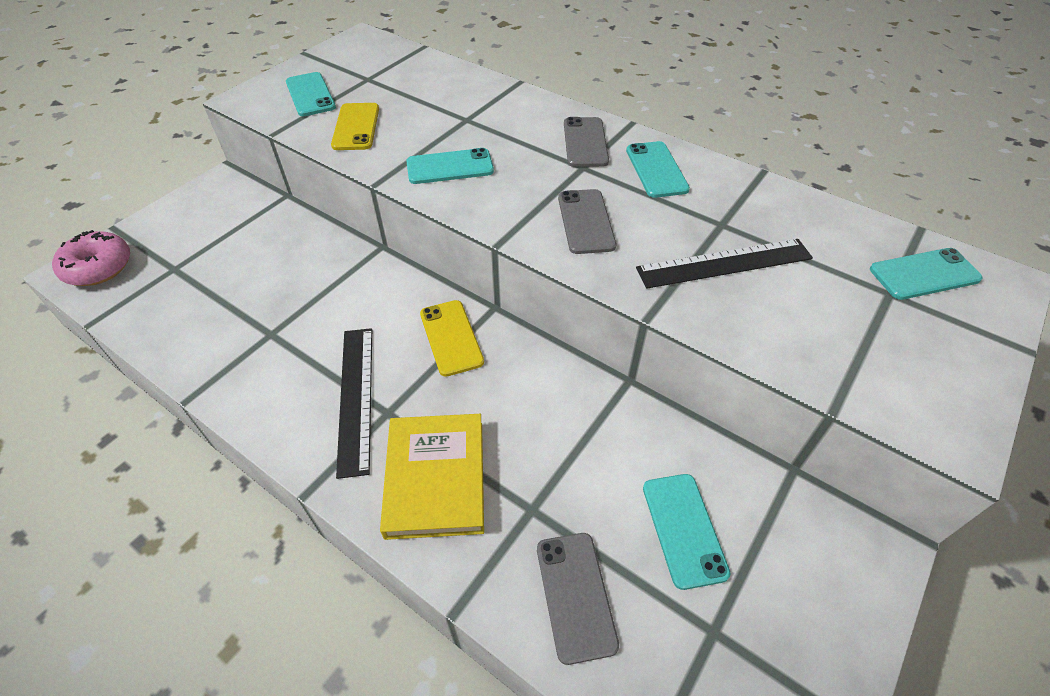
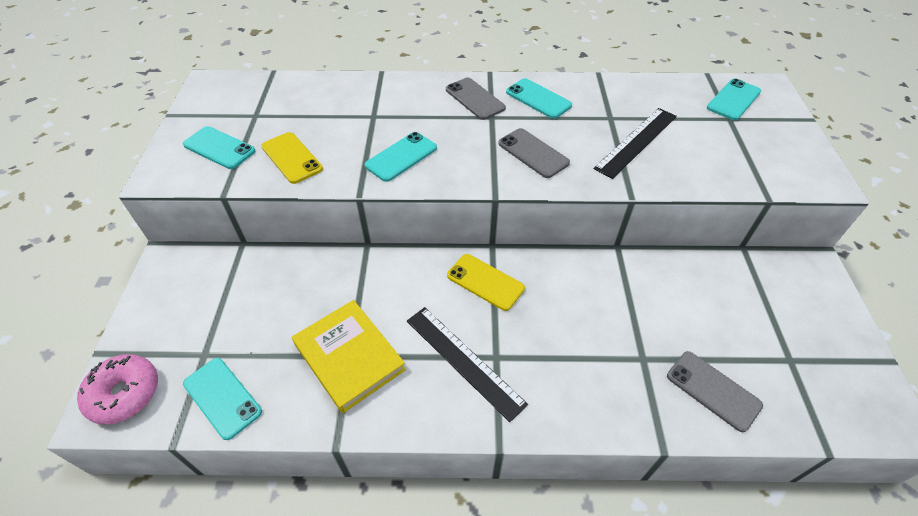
camera: 35 degrees left, 0 degrees up
yellow book [380,414,484,540] -> yellow book moved to [292,300,406,413]
turquoise phone [643,474,731,590] -> turquoise phone moved to [183,358,262,440]

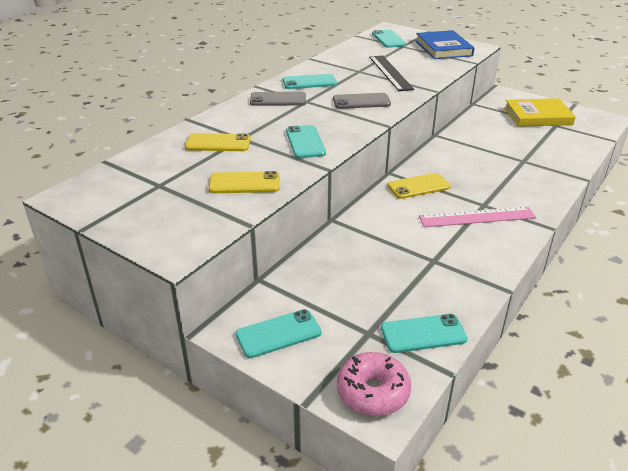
camera: 55 degrees left, 15 degrees down
turquoise phone [183,126,255,169] -> turquoise phone moved to [236,309,322,358]
yellow book [292,300,406,413] -> yellow book moved to [504,98,576,127]
black ruler [407,307,528,422] -> pink ruler [419,207,536,227]
grey phone [667,351,763,432] -> none
none -> yellow phone [185,133,251,151]
none -> blue book [416,30,475,59]

